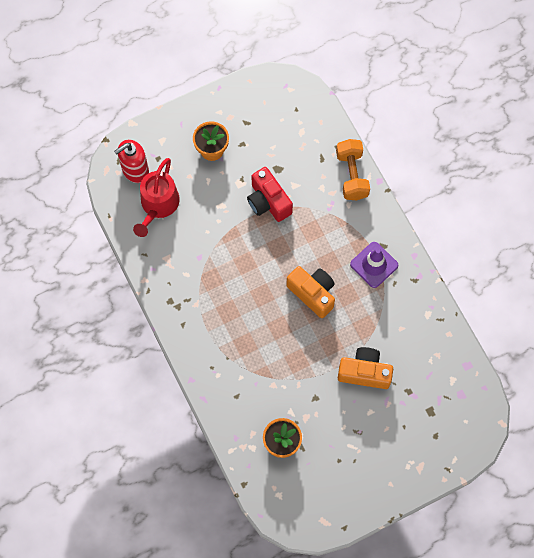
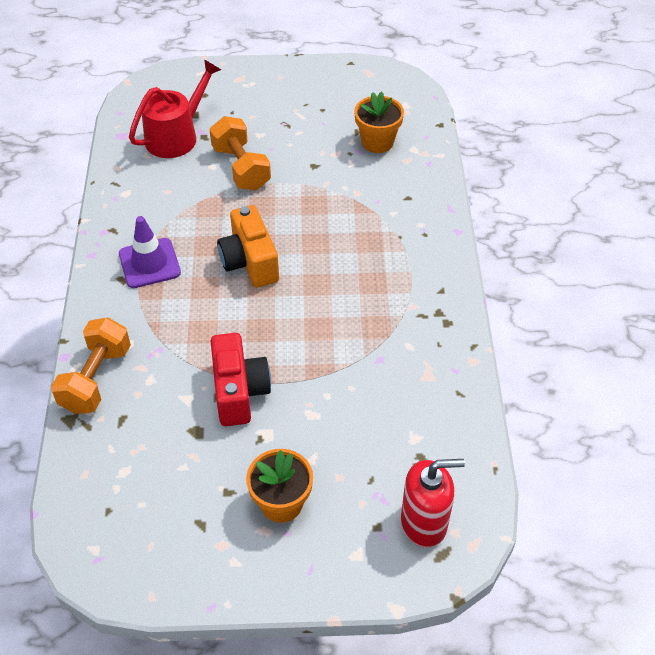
camera: 155 degrees left, 20 degrees down
red watering can [133,158,180,237] -> red watering can moved to [129,59,221,158]
orange camera [338,347,393,389] -> orange dumbbell [209,116,271,190]

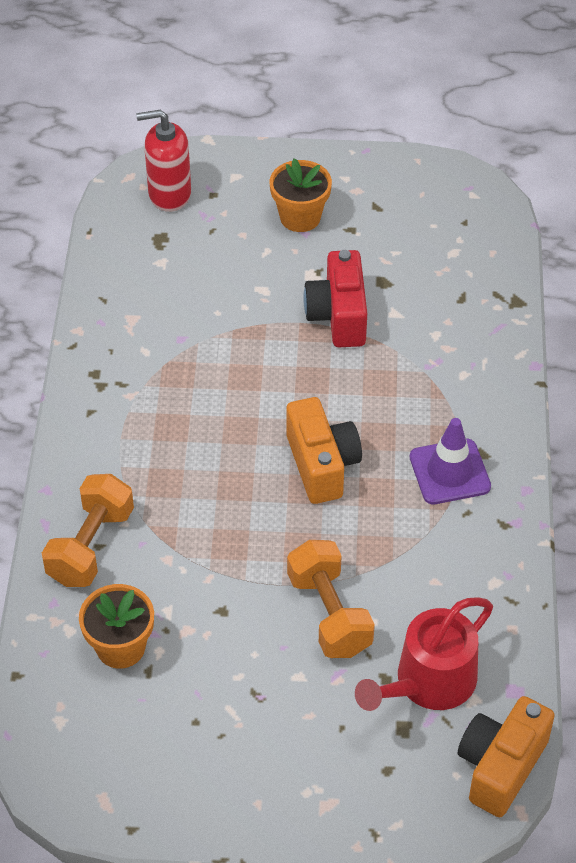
camera: 175 degrees left, 0 degrees up
orange dumbbell [51,317,131,414] -> orange dumbbell moved to [42,474,134,587]
none -> orange camera [458,696,555,817]

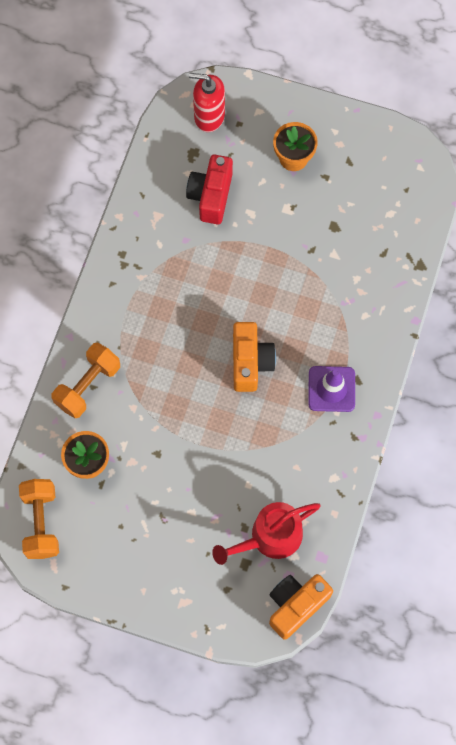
camera: 15 degrees right, 20 degrees up
orange dumbbell [287,540,375,658] -> orange dumbbell moved to [19,479,59,559]
red camera [303,250,367,347] -> red camera moved to [186,155,233,225]

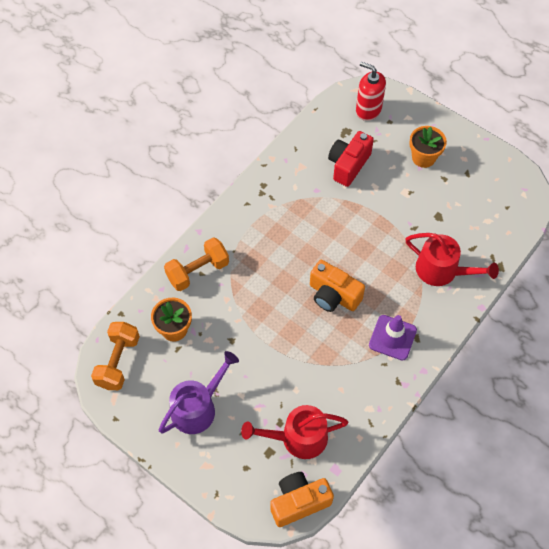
camera: 20 degrees right, 10 degrees down
orange camera [233,322,276,392] -> orange camera turned 105 degrees clockwise [310,260,365,312]
none -> purple watering can [159,351,239,434]
none -> red watering can [405,233,499,286]

